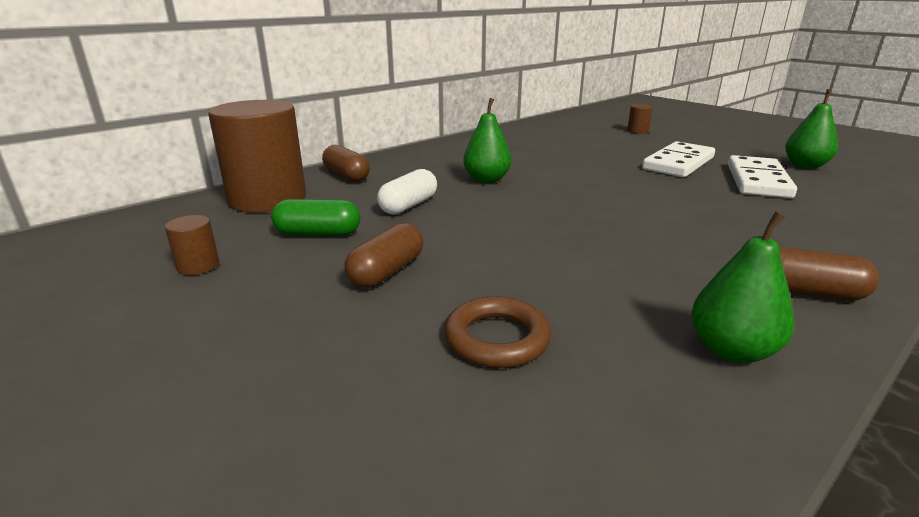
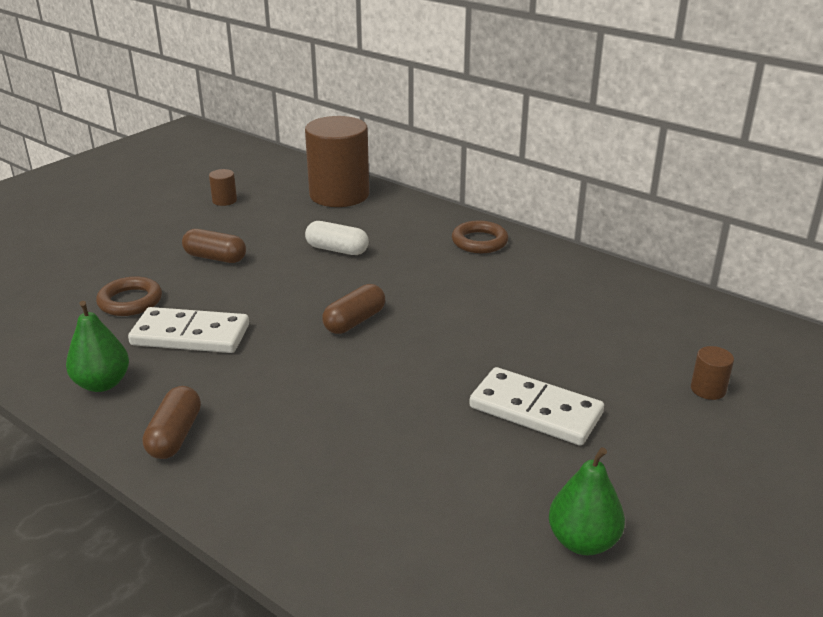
camera: 80 degrees right, 5 degrees up
green capsule [271,199,360,236] -> none
brown capsule [322,145,370,182] -> brown capsule moved to [322,284,385,334]
green pear [463,98,511,183] -> none
white domino [728,155,797,198] -> white domino moved to [128,307,249,353]
none -> brown ring [452,220,508,253]

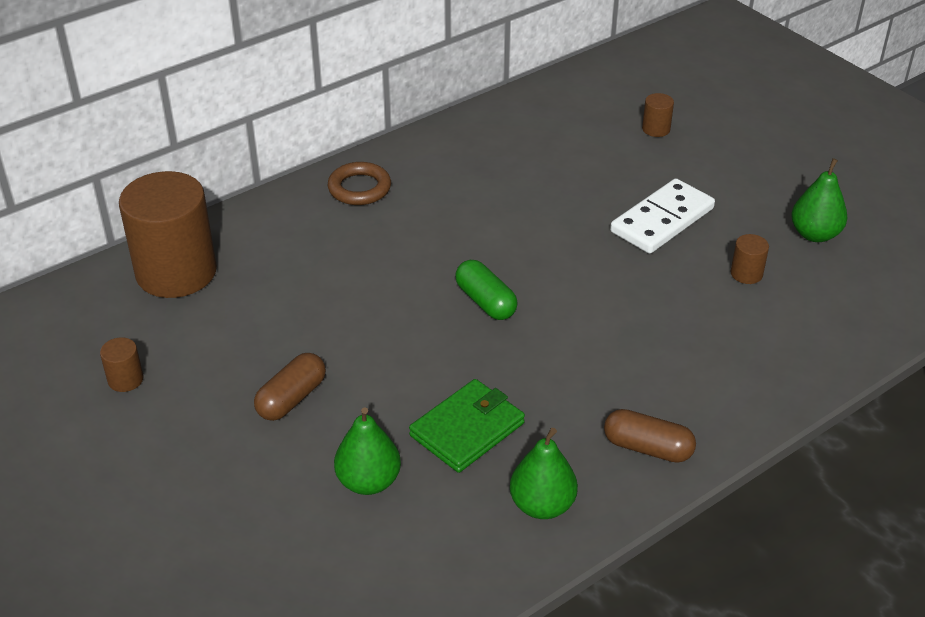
camera: 75 degrees left, 10 degrees up
brown ring [96,276,162,316] -> green pear [334,407,401,495]
white domino [128,307,249,353] -> green wallet [409,379,525,473]
white capsule [305,221,369,255] -> none
brown capsule [322,284,385,334] -> green capsule [455,260,518,320]
none -> brown cylinder [730,234,769,284]

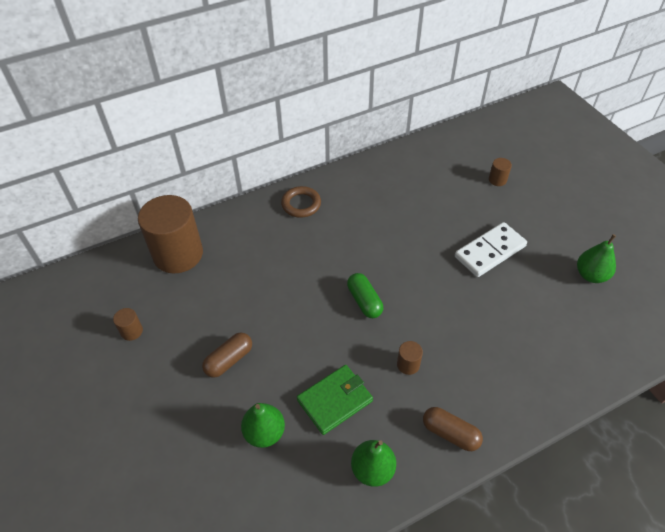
camera: 10 degrees right, 10 degrees up
brown cylinder [730,234,769,284] -> brown cylinder moved to [397,341,423,375]

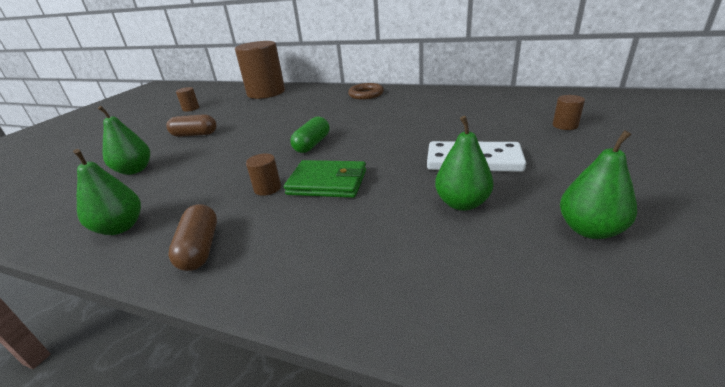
camera: 50 degrees right, 20 degrees down
green wallet [297,365,373,435] -> green wallet moved to [284,160,366,198]
none -> green pear [435,116,494,211]

